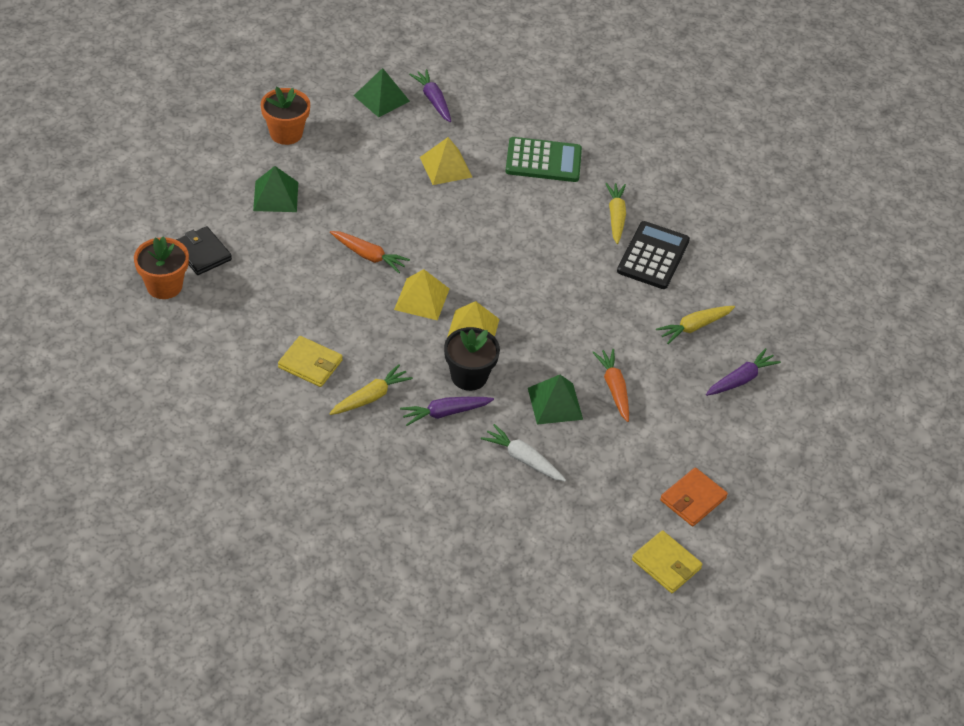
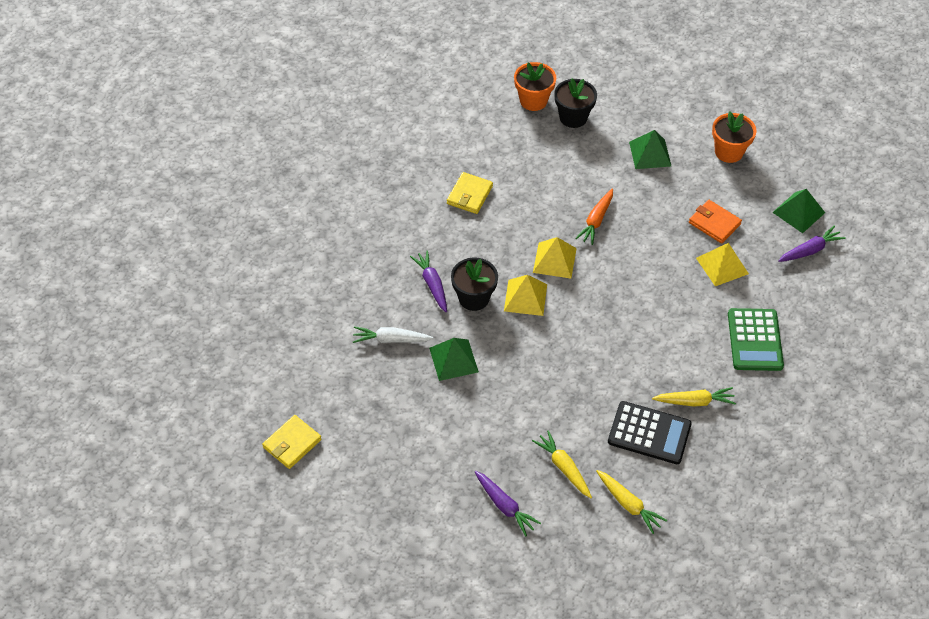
camera: 90 degrees right, 5 degrees up
black wallet [176,226,232,275] -> black flower pot [554,78,597,128]
yellow carrot [329,364,413,415] -> yellow carrot moved to [596,470,667,534]
white carrot [481,424,566,482] -> white carrot turned 120 degrees counterclockwise [353,326,433,343]
orange carrot [592,349,629,422] -> none
orange wallet [660,467,728,526] -> orange wallet moved to [689,200,742,244]

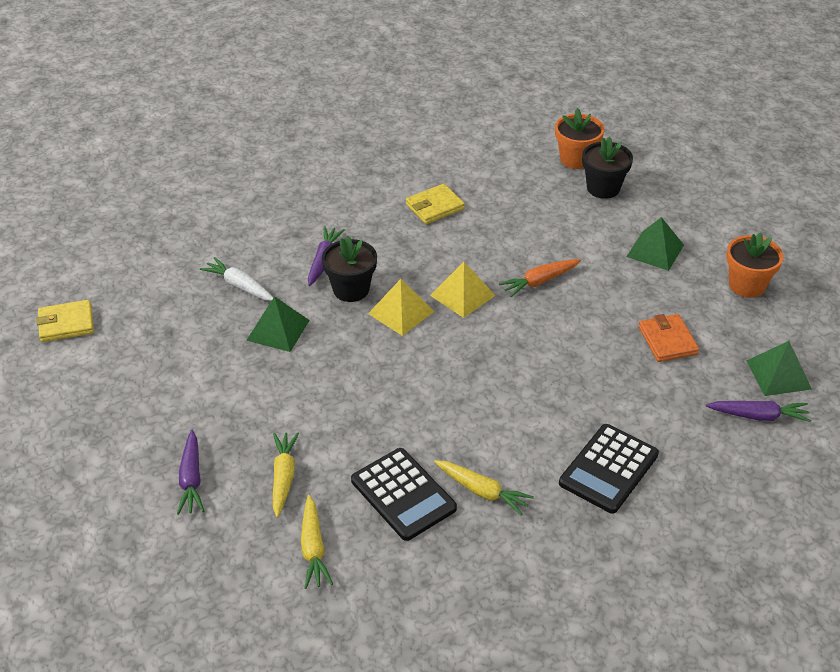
camera: 35 degrees right, 10 degrees down
yellow pyramid [696,243,749,286] -> none
green calculator [728,308,784,371] -> black calculator [559,424,659,514]

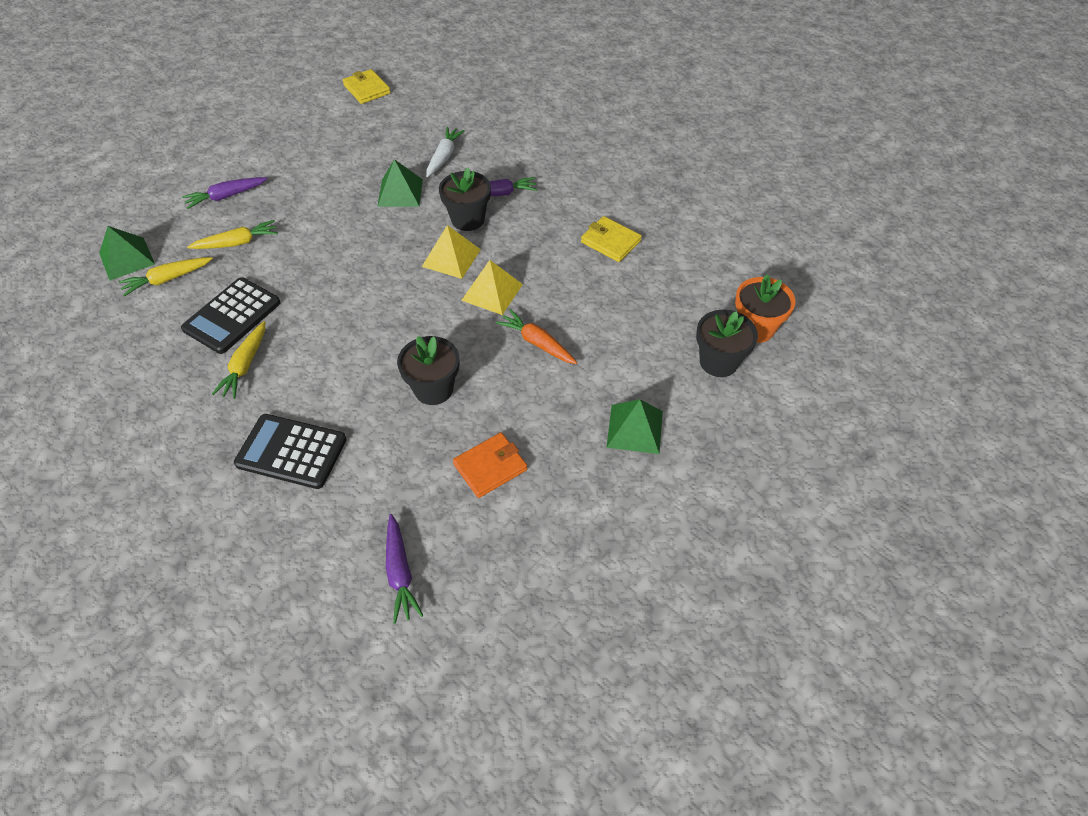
camera: 70 degrees right, 10 degrees up
orange flower pot [726,232,784,298] -> none
green pyramid [747,341,812,396] -> green pyramid moved to [99,226,155,281]
none -> black flower pot [397,336,459,405]

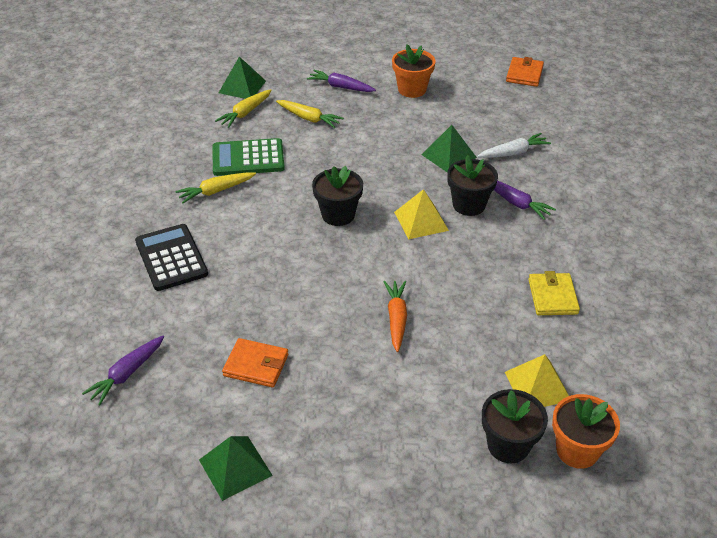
camera: 50 degrees right, 10 degrees down
yellow carrot [119,257,213,297] -> yellow carrot turned 75 degrees counterclockwise [215,89,272,128]
black calculator [181,277,281,354] -> green calculator [213,138,285,176]
yellow wallet [343,69,391,104] -> orange wallet [506,57,544,87]
black flower pot [397,336,459,405] -> black flower pot moved to [312,166,363,226]
yellow pyramid [461,260,523,315] -> yellow pyramid moved to [505,354,569,407]
green pyramid [606,399,663,454] -> green pyramid moved to [199,436,273,501]
none -> orange flower pot [392,44,435,98]

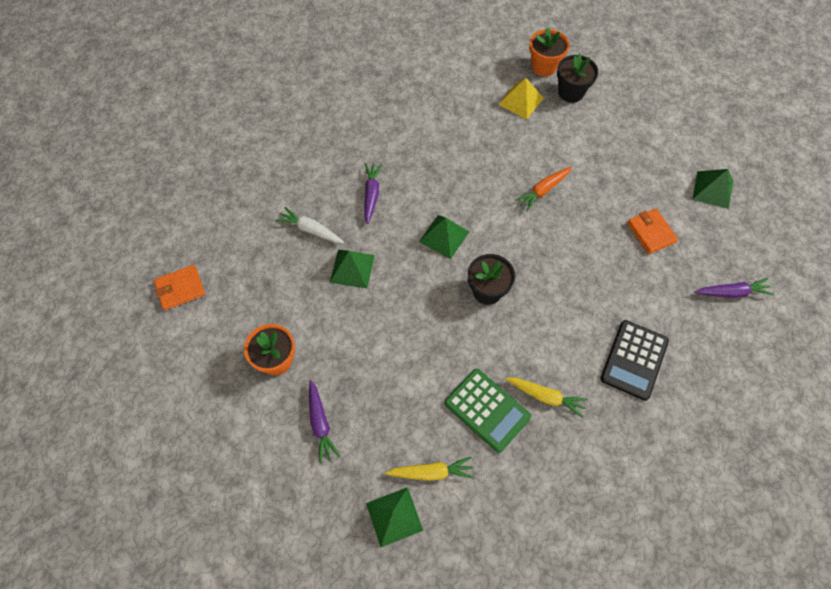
camera: 130 degrees left, 20 degrees up
yellow carrot [276,100,344,128] -> none
yellow pyramid [394,189,449,239] -> green pyramid [419,215,469,259]
black flower pot [447,155,498,216] -> none
yellow wallet [528,271,580,315] -> none

